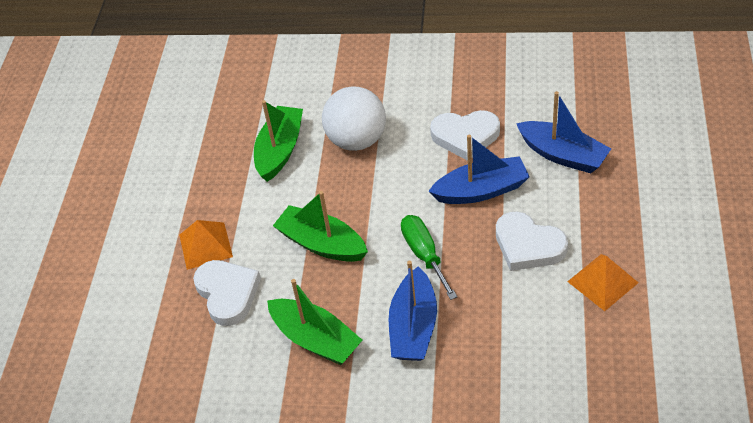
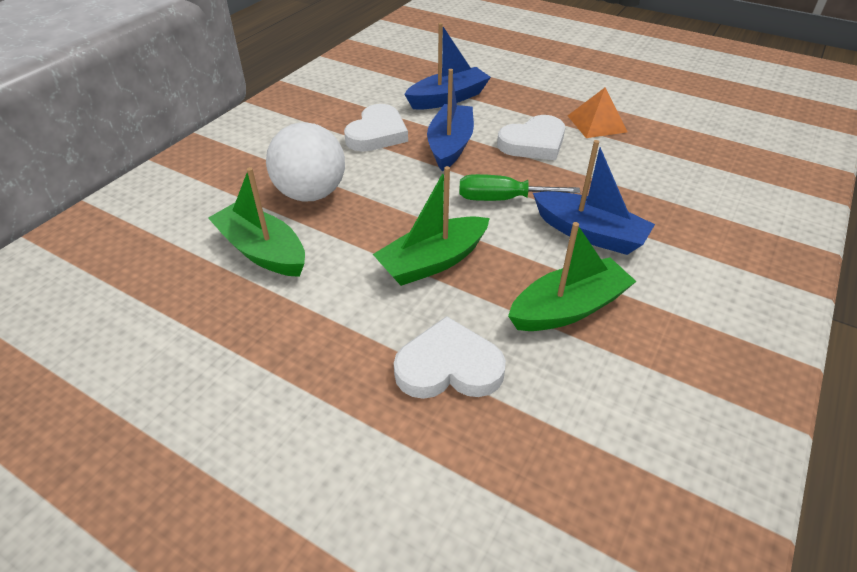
camera: 70 degrees left, 5 degrees down
orange pyramid [179,220,233,270] -> none

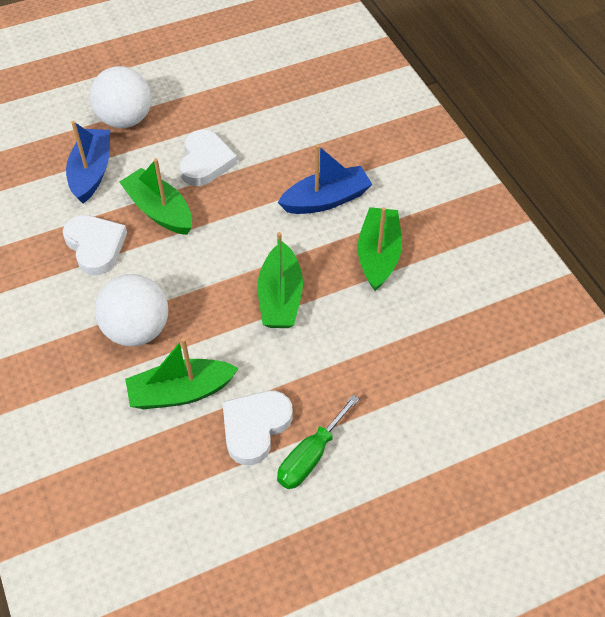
camera: 55 degrees left, 10 degrees up
white heart [394,316,506,399] -> white heart moved to [222,390,293,465]
blue boat [427,69,474,171] -> green boat [119,158,192,235]
green screwdriver [459,174,580,201] -> green screwdriver moved to [277,395,359,489]
orange pyramid [568,88,628,138] -> none
none -> white ball [90,66,151,128]

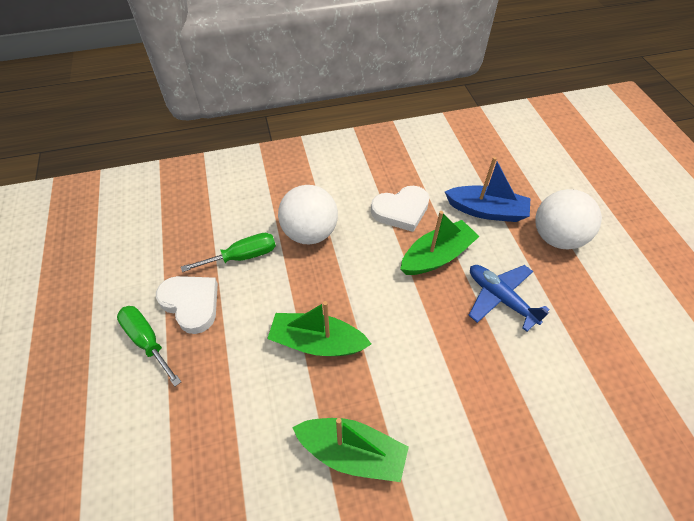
camera: 100 degrees right, 0 degrees up
green boat [125,338,239,409] -> green screwdriver [181,233,276,272]
white heart [180,130,238,186] -> blue plane [469,265,550,332]
blue boat [278,144,372,214] -> none

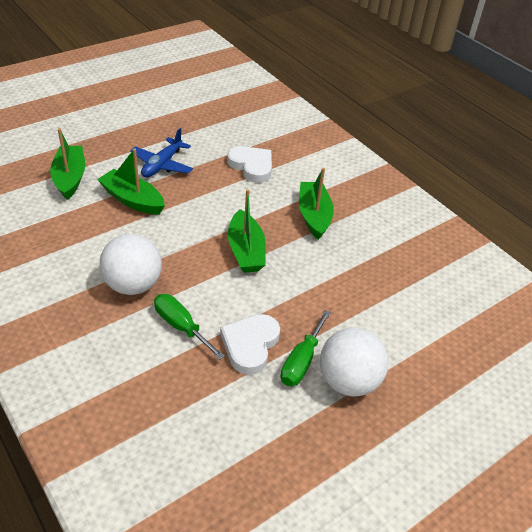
camera: 115 degrees left, 10 degrees down
white heart [371,186,430,232] -> white heart moved to [227,146,272,183]
blue boat [445,157,530,222] -> green boat [50,128,85,200]
white ball [535,189,602,249] -> white ball moved to [320,327,389,396]

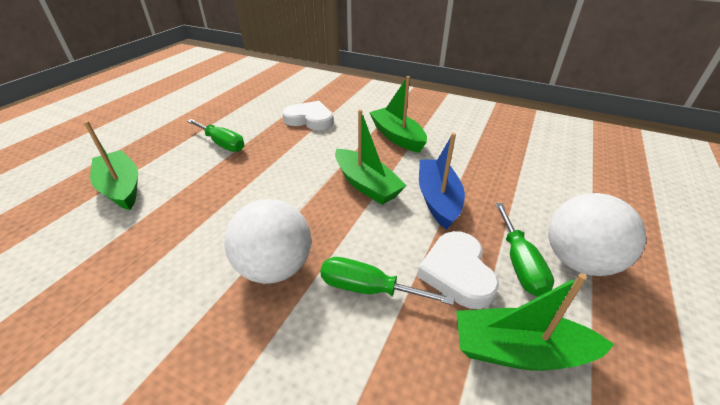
camera: 25 degrees left, 5 degrees down
green boat [97,148,165,215] -> green boat moved to [456,273,614,371]
blue plane [130,128,193,177] -> green screwdriver [187,119,245,152]
none -> blue boat [419,133,465,230]

